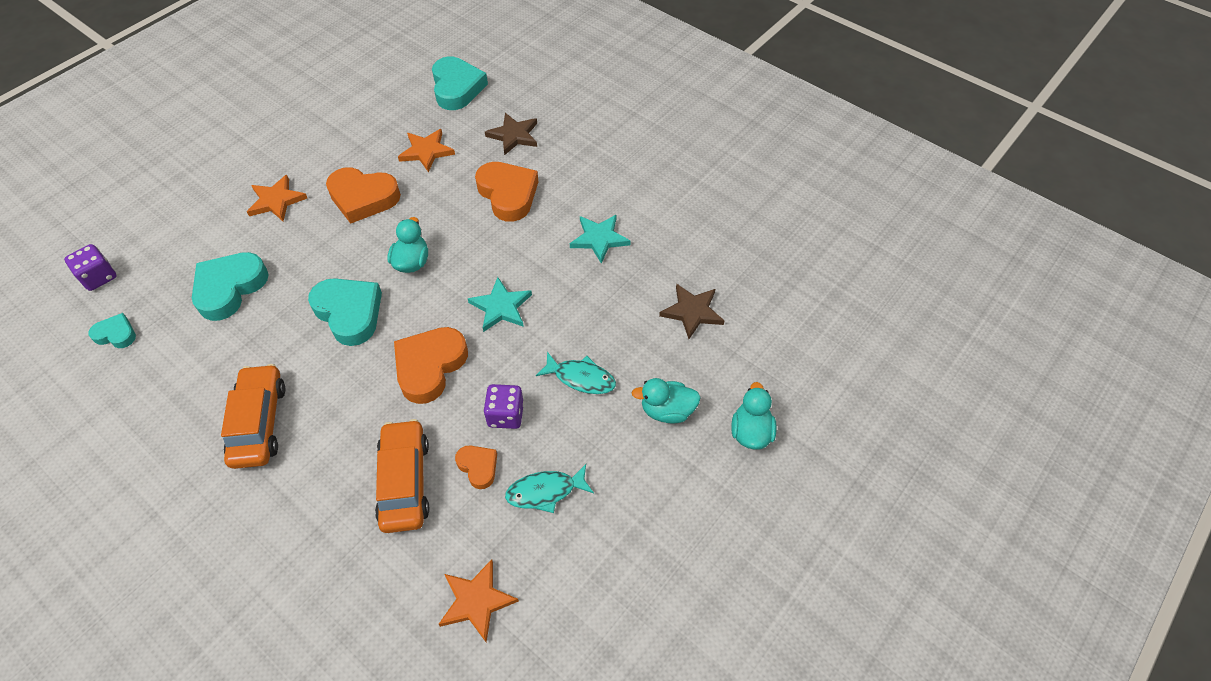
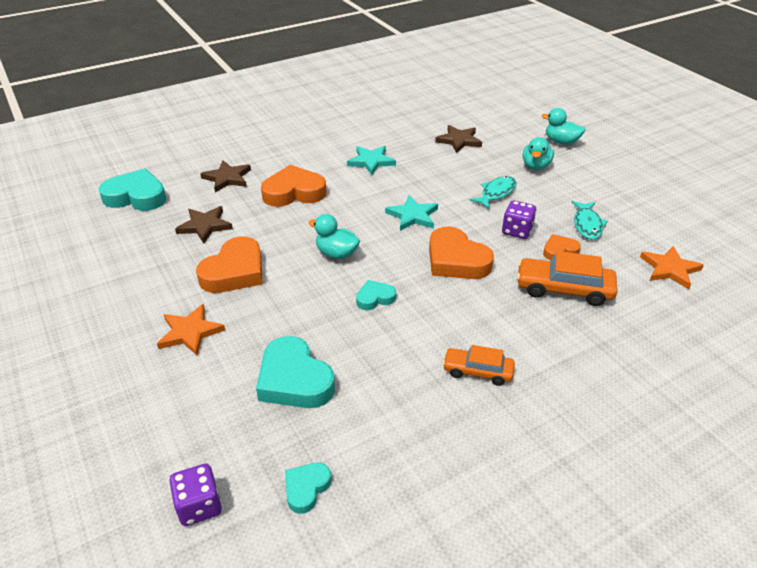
camera: 70 degrees left, 15 degrees down
orange car [221,364,285,469] -> orange car [443,345,515,386], size x0.64
turquoise heart [308,278,382,346] -> turquoise heart [356,280,396,310], size x0.53
orange star [398,129,455,172] -> brown star [175,206,233,244]

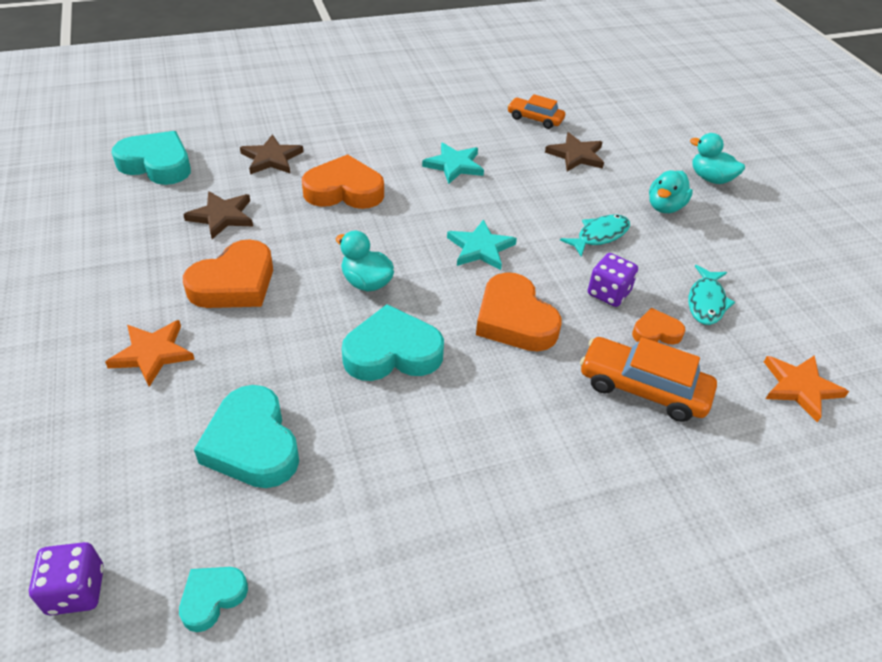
camera: 10 degrees right, 5 degrees up
turquoise heart [356,280,396,310] -> turquoise heart [342,304,444,381], size x1.88
orange car [443,345,515,386] -> orange car moved to [507,94,565,129]

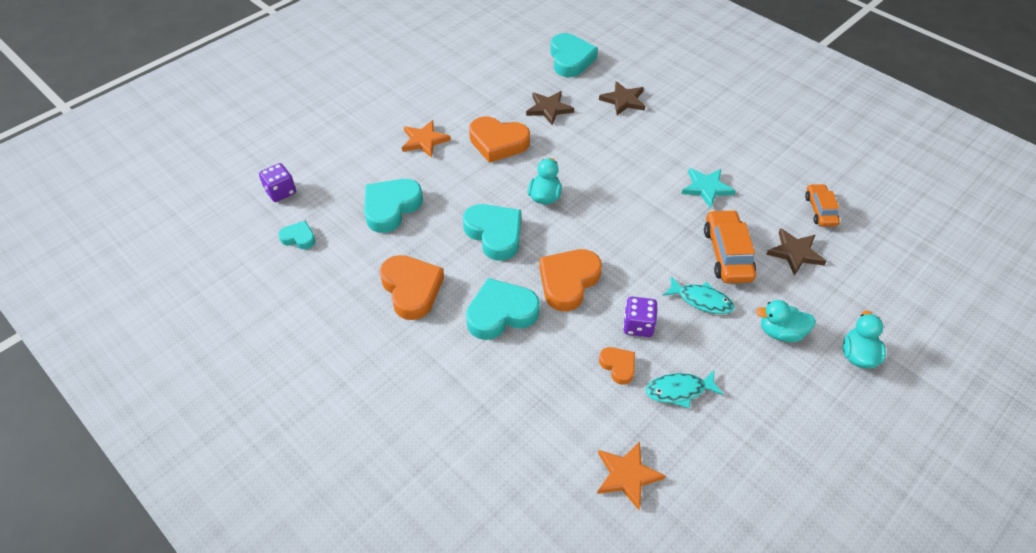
camera: 65 degrees right, 5 degrees up
orange heart [302,154,384,209] -> orange heart moved to [380,255,444,320]
turquoise star [447,219,517,270] -> none
orange car [580,337,717,422] -> orange car moved to [704,210,756,283]
none -> turquoise heart [466,278,540,340]

